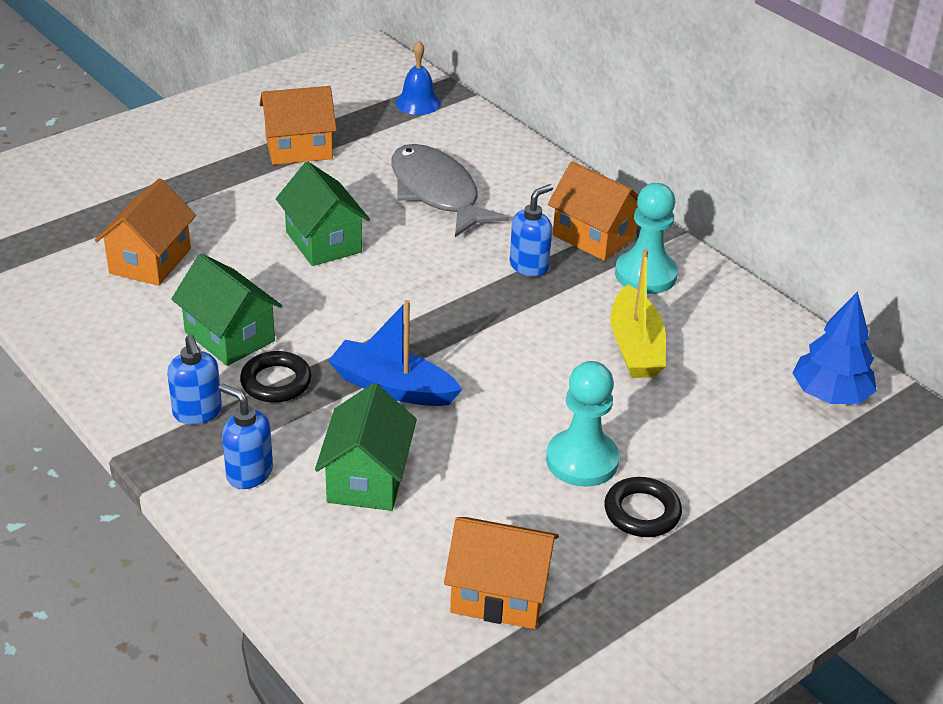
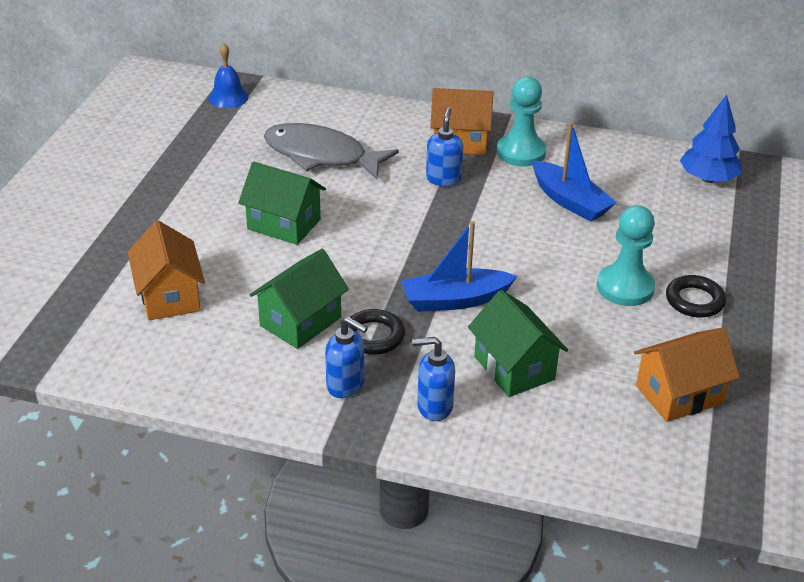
camera: 35 degrees left, 0 degrees up
green house [171,253,282,366] -> green house turned 60 degrees counterclockwise [249,249,349,349]
orange house [259,86,337,165] -> none
yellow boat [610,249,666,378] -> blue boat [532,122,617,222]

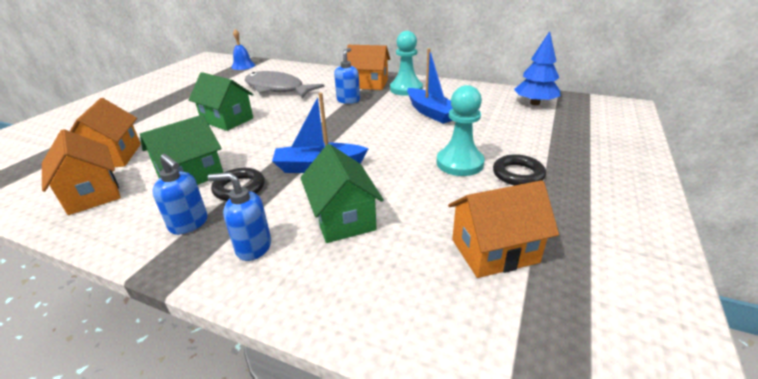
camera: 10 degrees right, 5 degrees down
none -> orange house [42,129,121,215]

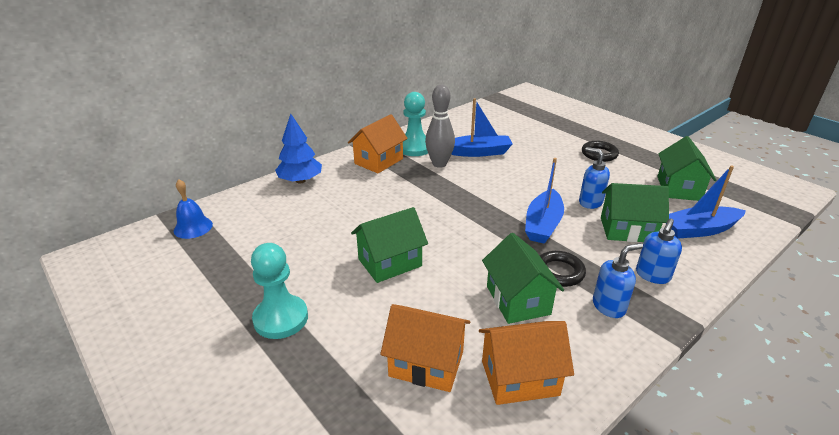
camera: 65 degrees left, 0 degrees up
grey fish [245,71,324,98] -> none
blue soap dispenser [334,48,360,104] -> blue soap dispenser moved to [579,147,610,209]
turquoise pawn [437,85,485,176] -> turquoise pawn moved to [251,243,308,339]
orange house [448,180,559,278] -> green house [657,136,717,201]
blue tree [514,31,561,105] -> blue tree moved to [275,114,322,183]
none -> grey bowling pin [425,84,455,168]
none -> blue boat [669,165,746,239]

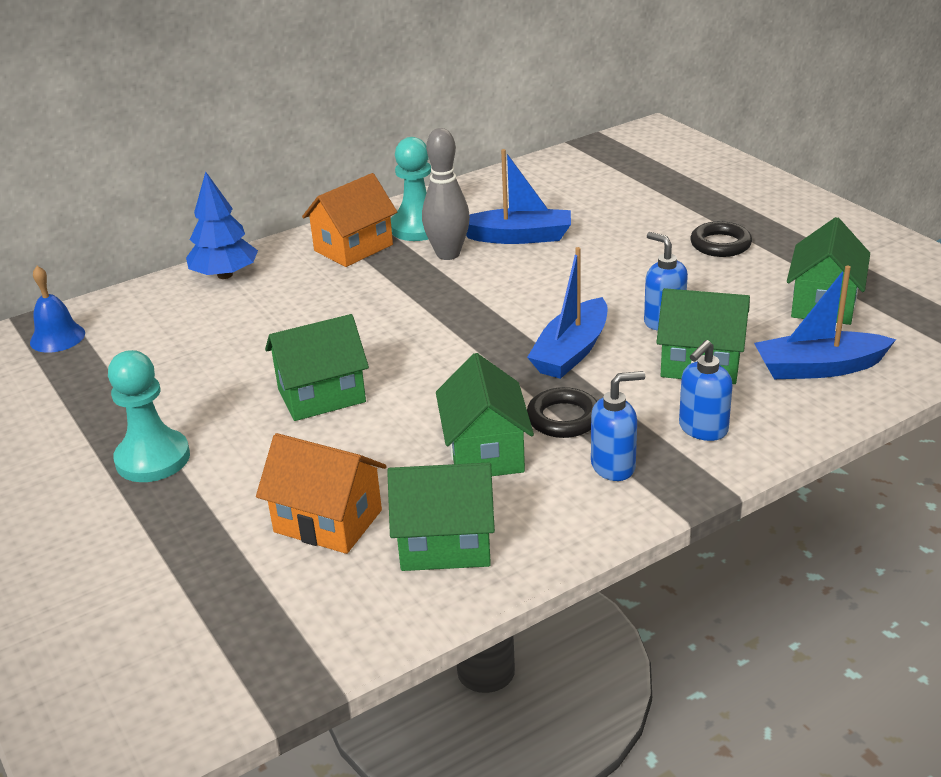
camera: 10 degrees right, 0 degrees up
orange house [479,321,574,405] -> green house [387,463,495,571]

